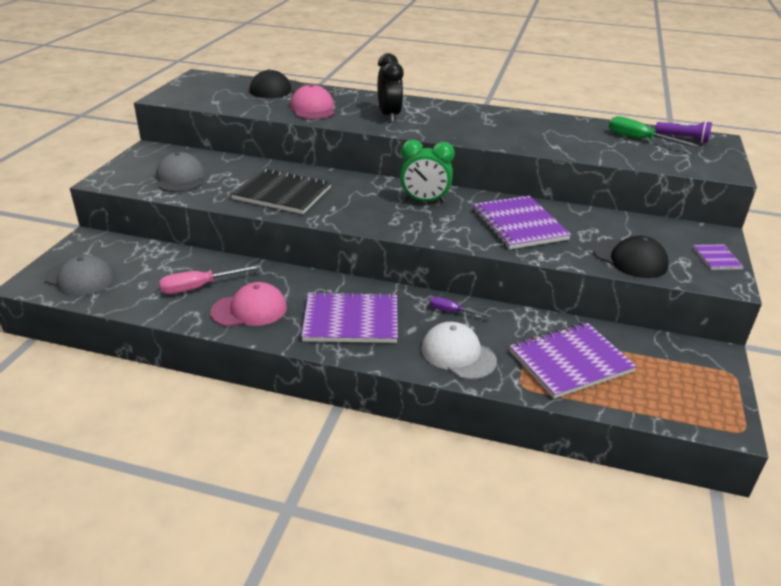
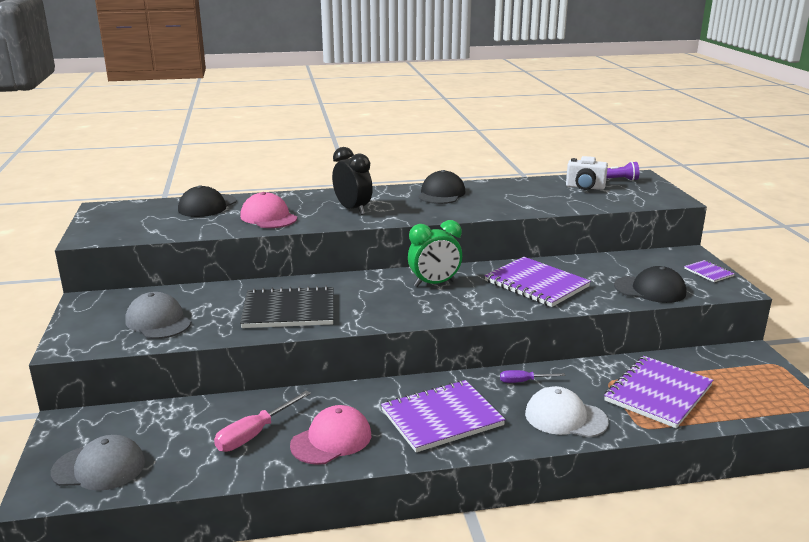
camera: 25 degrees left, 10 degrees down
green screwdriver [609,116,699,147] -> white camera [566,156,608,190]
none -> black cap [418,170,465,204]

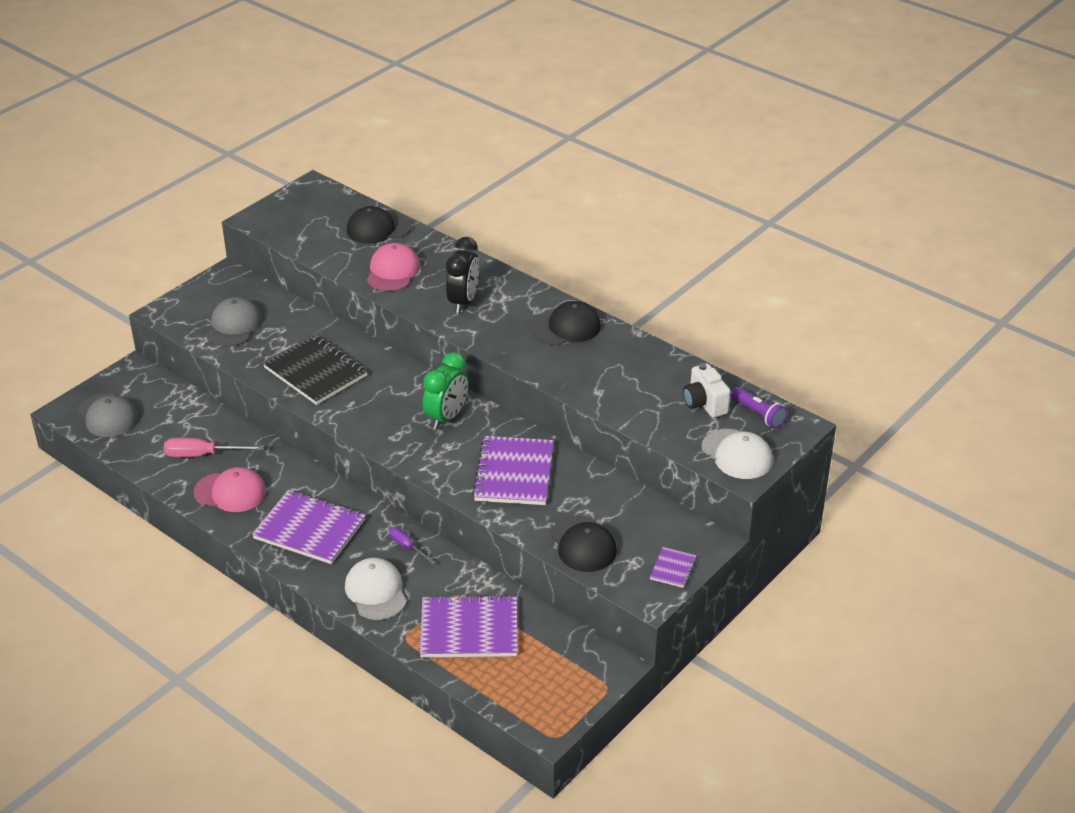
camera: 50 degrees right, 15 degrees up
green clock [408,220,462,287] -> green clock turned 90 degrees counterclockwise [423,352,469,429]
none -> white cap [701,429,773,479]

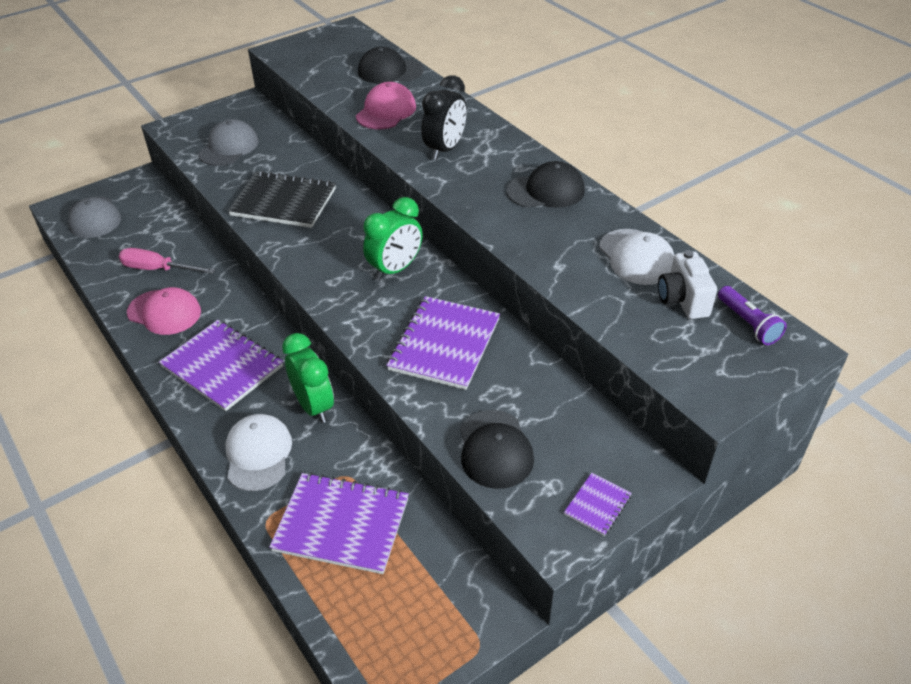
camera: 15 degrees right, 5 degrees up
black notebook [263,334,368,405] -> black notebook turned 45 degrees counterclockwise [228,171,336,228]
purple screwdriver [389,527,435,564] -> green clock [282,333,334,423]
white cap [701,429,773,479] -> white cap moved to [599,229,675,285]

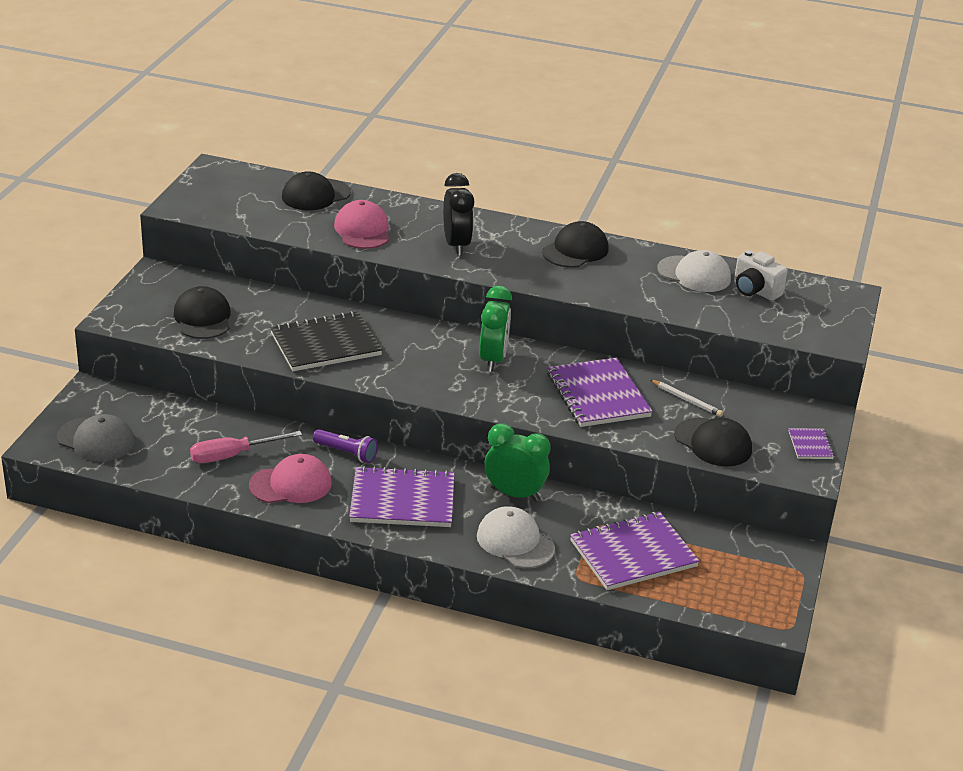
camera: 40 degrees left, 10 degrees down
grey cap [198,119,258,166] -> black cap [174,286,231,339]
purple flashlight [718,286,787,345] -> purple flashlight moved to [313,429,378,463]
none -> white pencil [650,380,723,417]

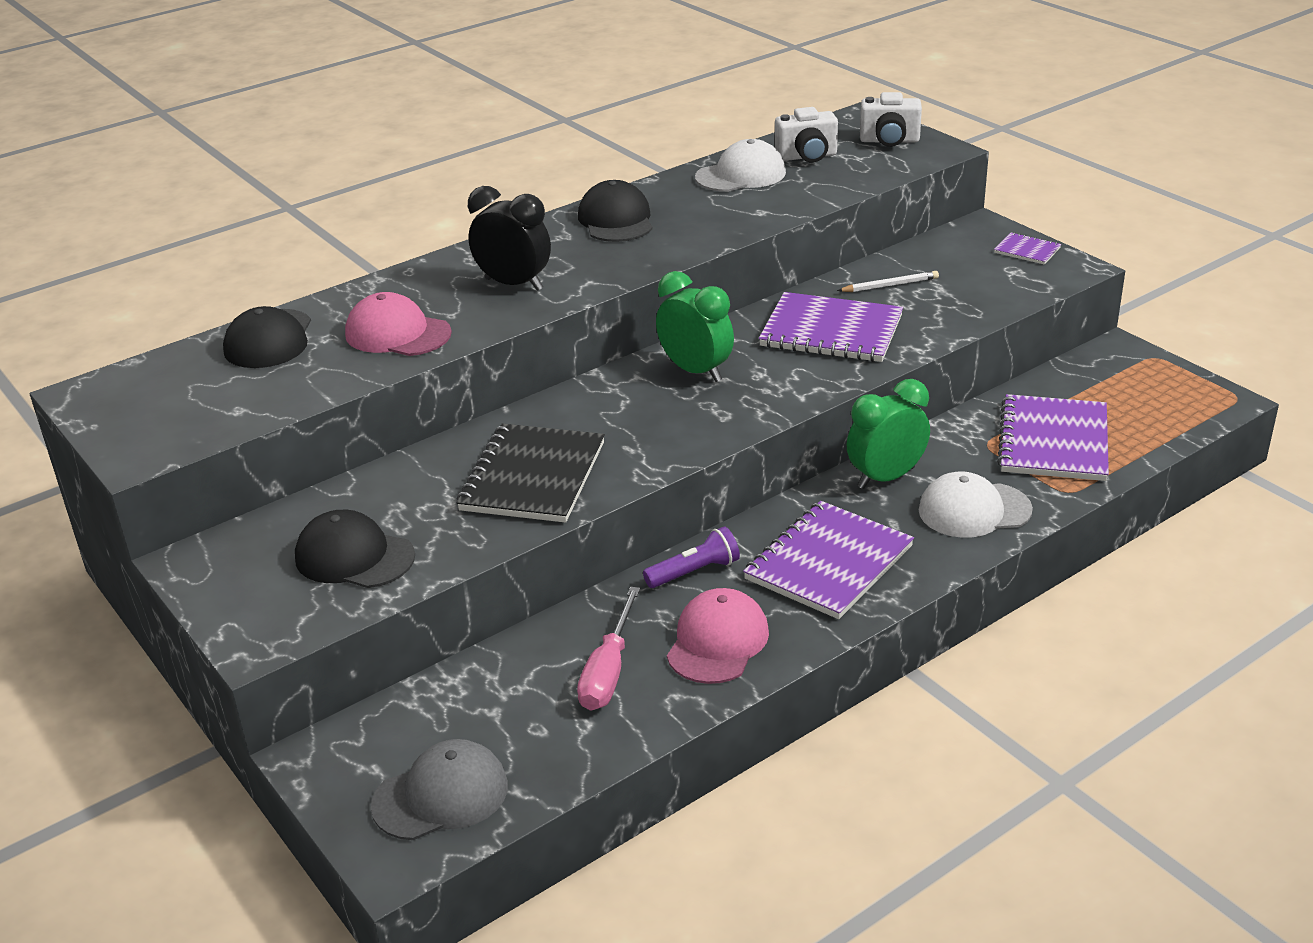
camera: 50 degrees left, 0 degrees up
black cap [674,418,752,466] -> none
none -> white camera [860,92,922,147]

